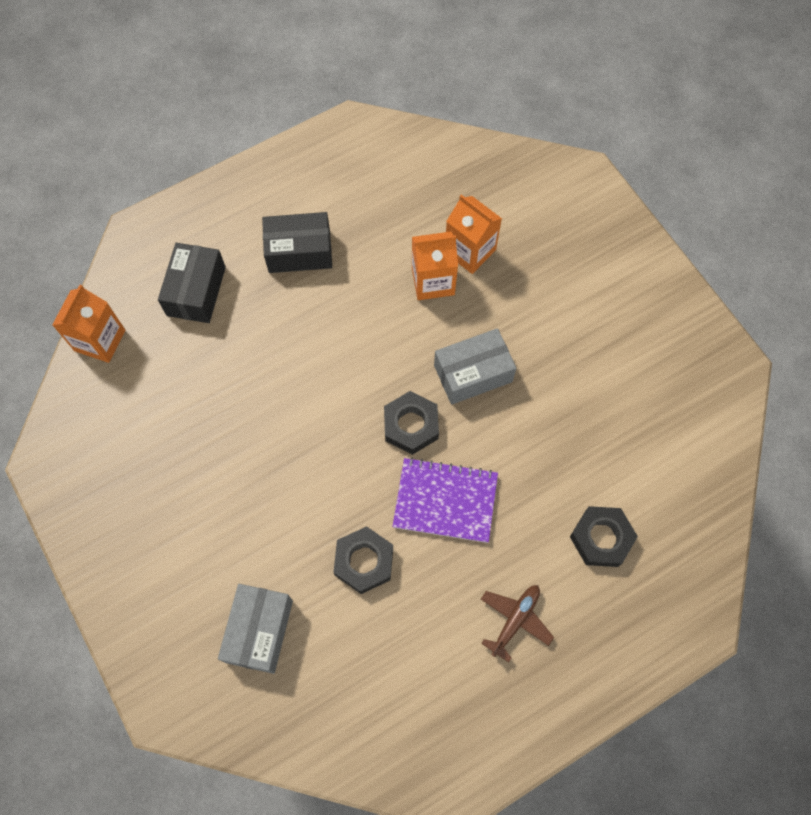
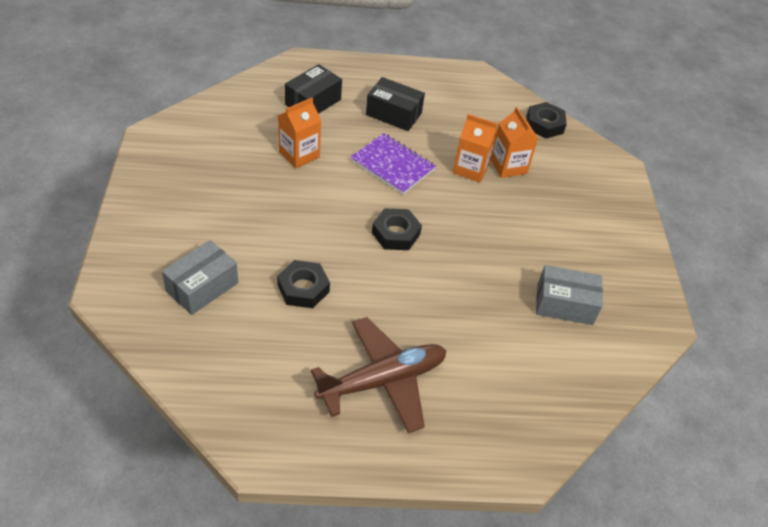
camera: 25 degrees right, 20 degrees down
orange carton [52,285,125,363] -> orange carton moved to [278,97,321,168]
purple notebook [392,457,498,543] -> purple notebook moved to [351,133,436,194]
grey box [434,328,517,405] -> grey box moved to [536,265,603,325]
brown plane [481,585,554,663] -> brown plane [311,317,446,433], size x1.96
black nut [570,506,638,567] -> black nut moved to [526,102,567,138]

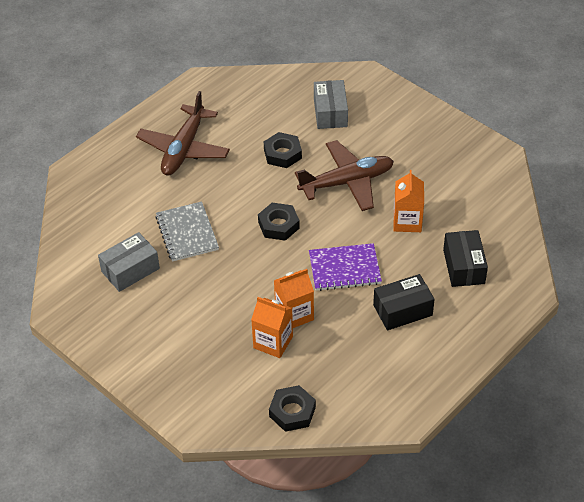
camera: 140 degrees right, 0 degrees up
none -> grey notebook [155,201,219,262]
none -> brown plane [295,140,394,211]

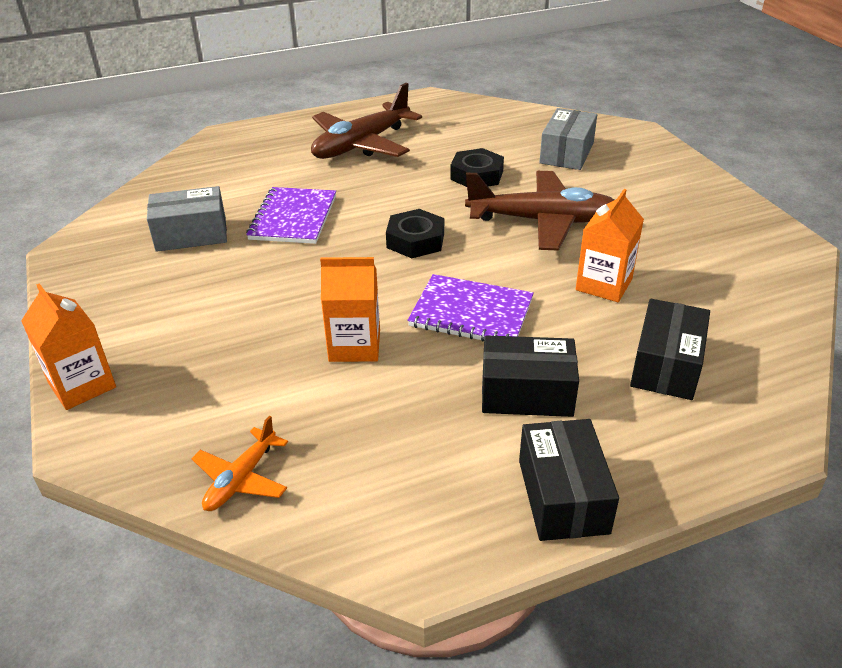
camera: 25 degrees right, 10 degrees down
grey notebook [155,201,219,262] -> purple notebook [246,187,336,244]
orange carton [251,297,293,358] -> orange carton moved to [21,283,116,410]
black nut [269,385,316,432] -> orange plane [191,416,288,511]
none -> black box [519,419,619,541]

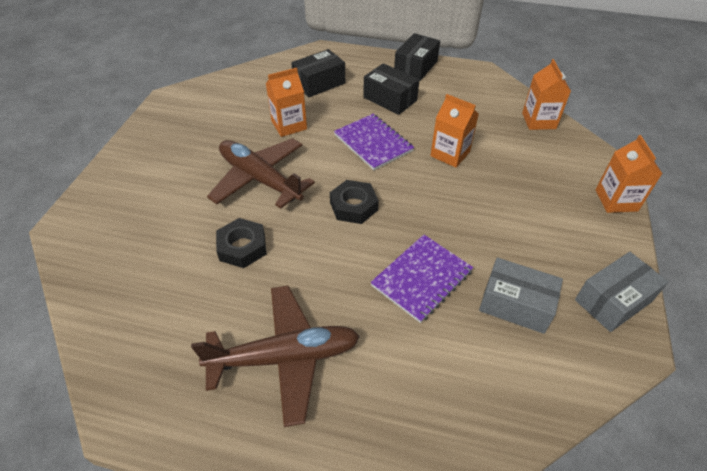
camera: 145 degrees left, 10 degrees up
orange plane [191,416,288,511] -> orange carton [522,59,571,130]
grey box [539,108,597,170] -> grey box moved to [575,252,668,332]

